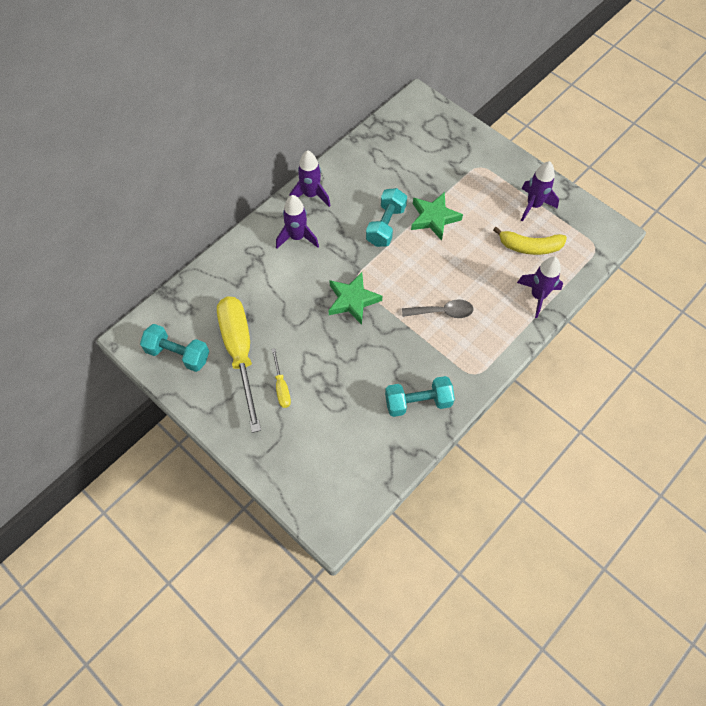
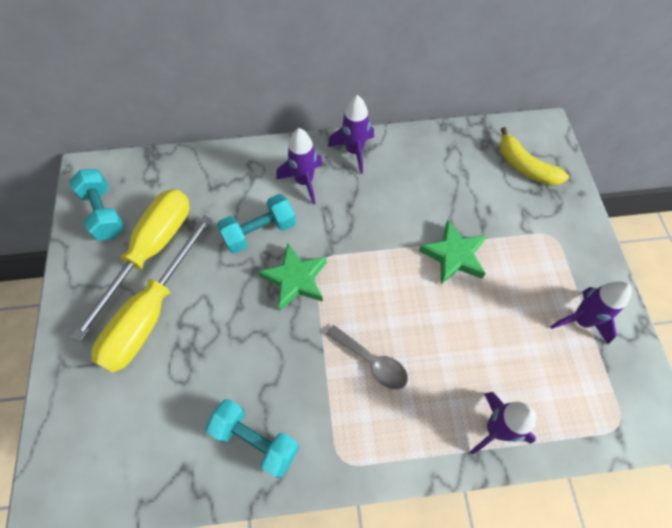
camera: 40 degrees right, 0 degrees up
yellow screwdriver [272,348,291,408] -> yellow screwdriver [91,215,213,373], size x2.29
turquoise dumbbell [366,188,407,247] -> turquoise dumbbell moved to [217,194,296,254]
yellow banana [493,227,567,255] -> yellow banana moved to [500,127,569,186]

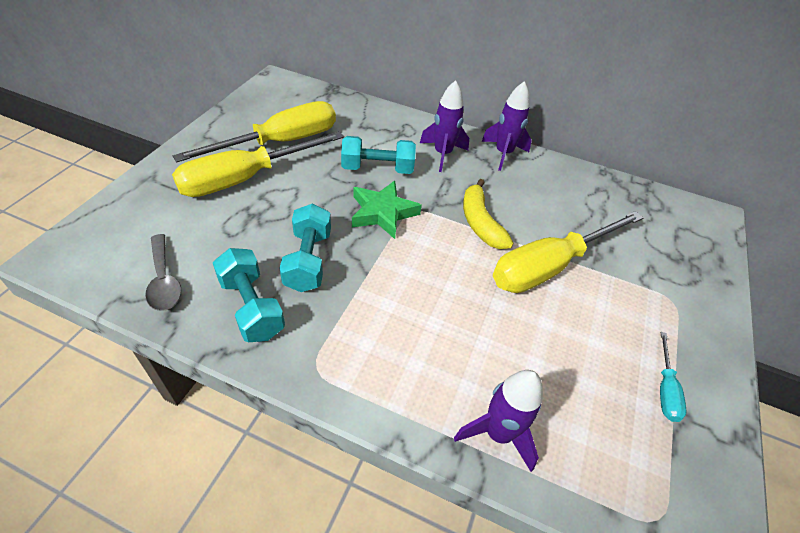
camera: 25 degrees right, 15 degrees down
turquoise dumbbell [69,169,125,241] -> turquoise dumbbell moved to [279,203,331,292]
grey spoon [326,325,408,389] -> grey spoon moved to [145,234,181,311]
green star [419,220,487,284] -> yellow screwdriver [493,211,643,293]
yellow banana [500,127,569,186] -> yellow banana moved to [463,179,513,249]
purple rocket [550,281,632,344] -> turquoise screwdriver [660,332,686,422]

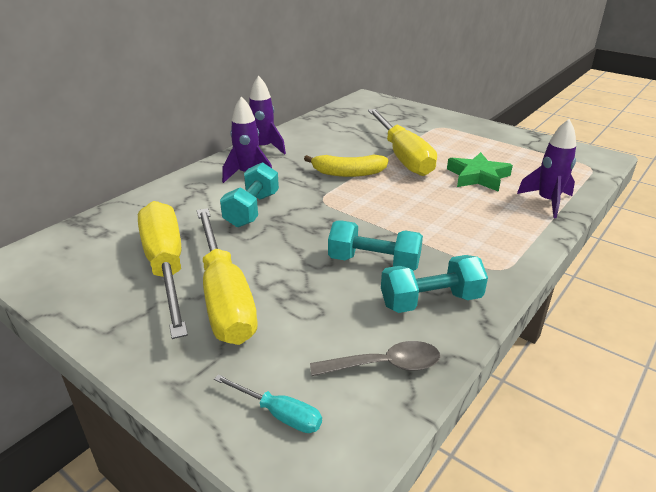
camera: 70 degrees left, 15 degrees down
green star [352,181,422,239] -> green star moved to [447,152,513,192]
turquoise screwdriver [660,332,686,422] -> turquoise screwdriver moved to [214,374,322,433]

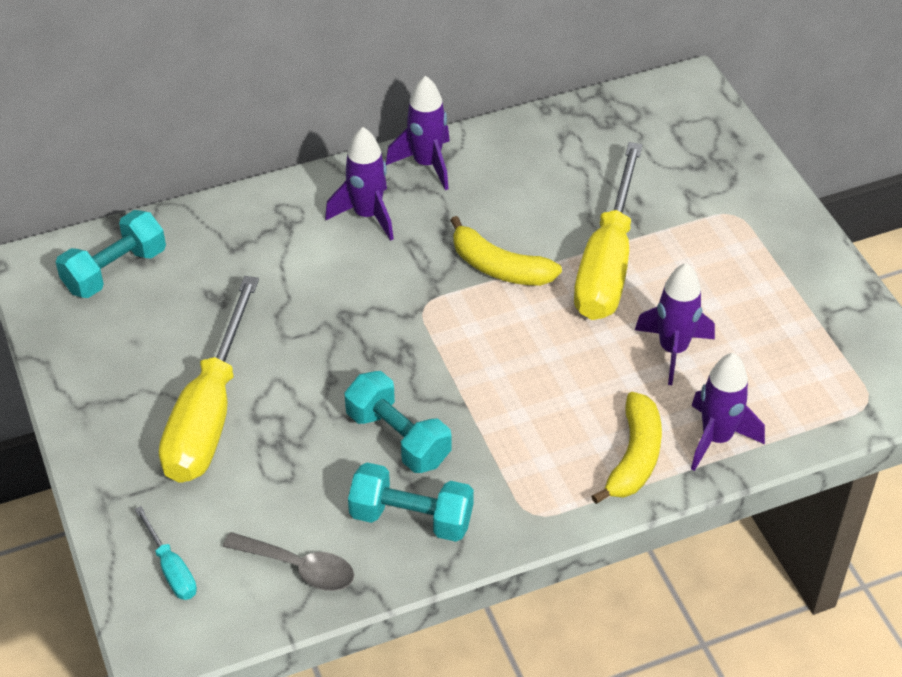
camera: 30 degrees right, 15 degrees up
yellow screwdriver [138,201,188,339] -> none
turquoise dumbbell [220,162,279,228] -> turquoise dumbbell moved to [56,210,166,298]
green star [447,152,513,192] -> purple rocket [635,263,715,385]
none -> yellow banana [591,392,662,504]

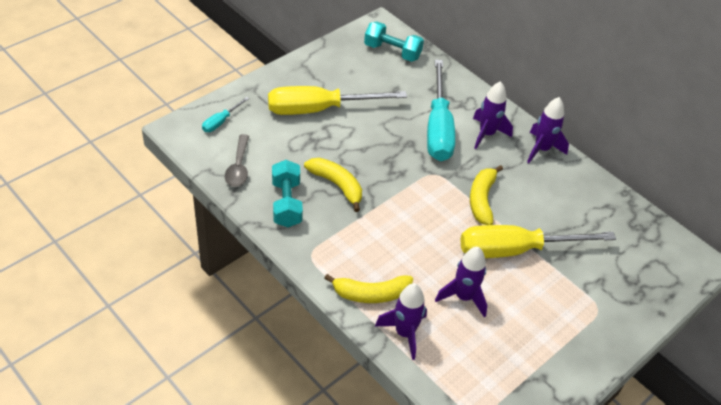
camera: 65 degrees right, 0 degrees up
turquoise dumbbell [344,371,452,473] -> yellow banana [304,158,362,212]
none -> turquoise screwdriver [427,60,455,161]

